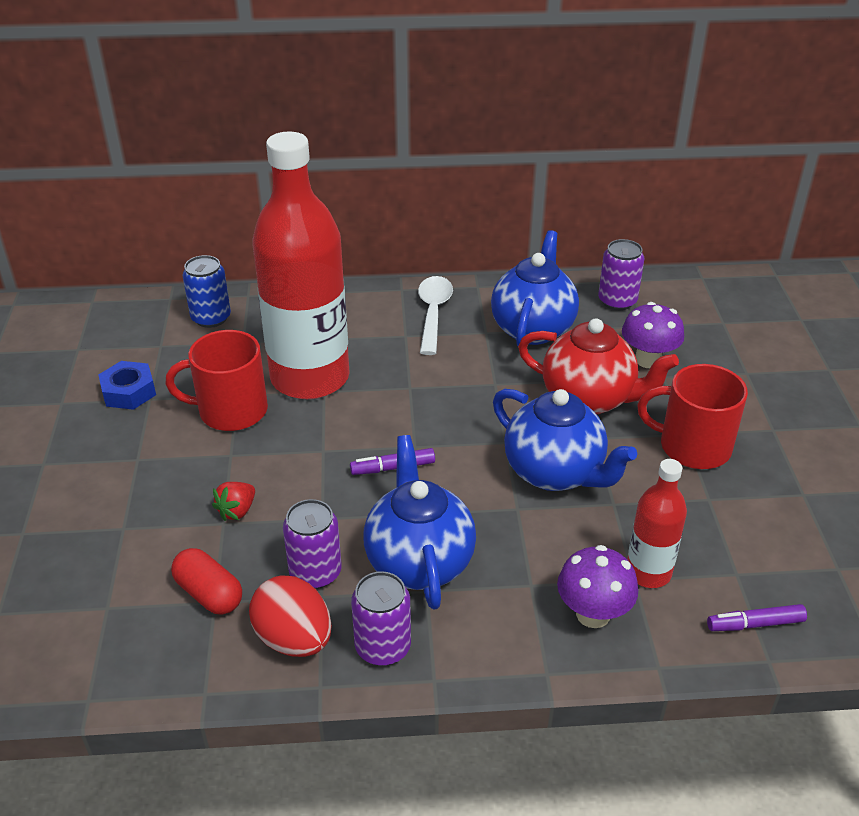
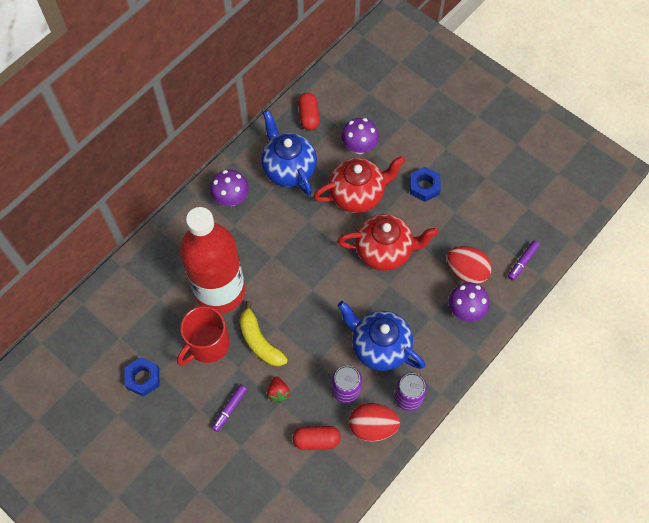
camera: 45 degrees left, 25 degrees up
blue can [183,255,231,328] -> none
purple marker [350,448,435,475] -> purple marker moved to [212,384,247,432]
white spoon [418,276,453,355] -> purple mushroom [210,170,249,206]
blue teapot [493,389,637,491] -> red teapot [337,214,439,271]
purple can [598,239,644,310] -> red capsule [298,92,320,130]
red bottle [627,459,687,588] -> red egg [447,246,492,284]
red mug [637,364,748,469] -> blue nut [410,167,441,202]
none -> yellow banana [239,301,288,367]

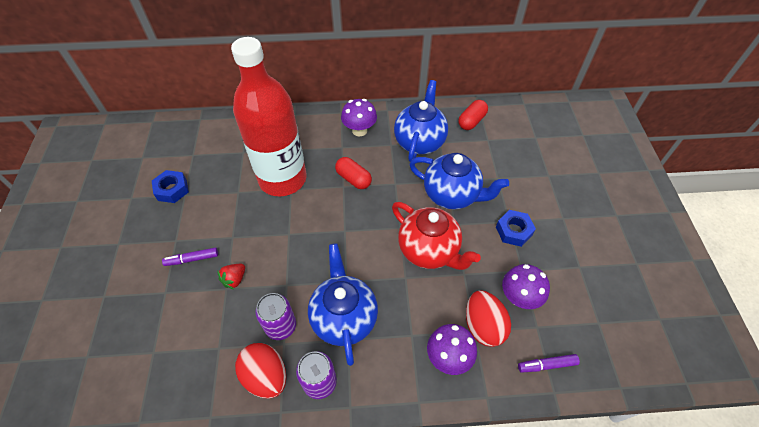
camera: 45 degrees right, 10 degrees down
red mug [177,306,230,365] -> none
yellow banana [239,301,288,367] -> none
red capsule [293,426,341,450] -> red capsule moved to [335,157,372,189]
red teapot [313,156,405,213] -> blue teapot [409,153,509,210]
purple mushroom [341,118,379,154] -> purple mushroom moved to [502,264,550,309]

